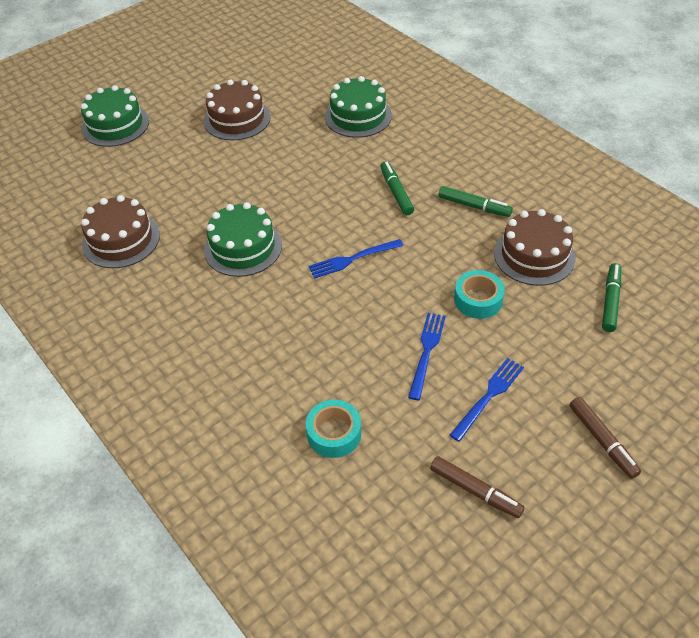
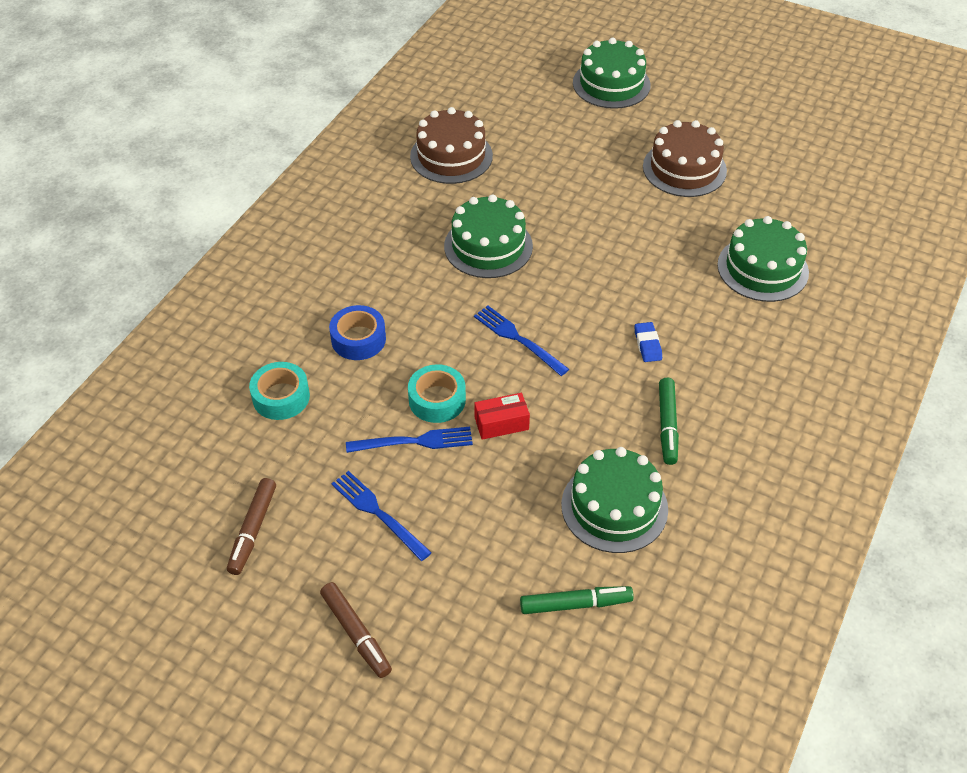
camera: 65 degrees right, 0 degrees up
green marker [380,161,414,215] -> blue eraser [635,322,662,362]
blue fork [450,358,524,442] -> blue fork turned 150 degrees counterclockwise [331,471,432,561]
turquoise tape [454,270,505,319] -> turquoise tape moved to [408,364,466,423]
brown cake [494,209,576,286] -> green cake [561,447,668,553]
brown marker [570,397,641,479] -> brown marker turned 75 degrees counterclockwise [320,582,392,678]
none -> blue tape [329,305,386,360]
none -> red box [474,393,530,440]

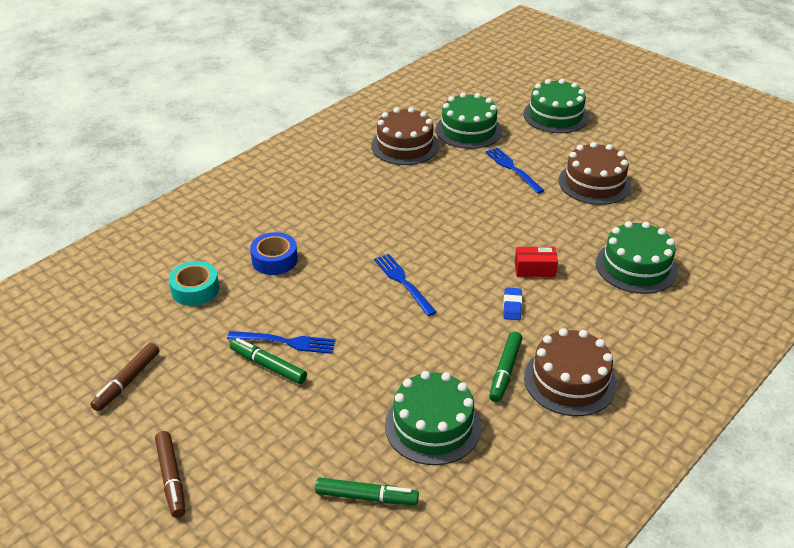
camera: 15 degrees right, 10 degrees down
blue fork [331,471,432,561] -> blue fork moved to [485,147,545,194]
turquoise tape [408,364,466,423] -> none
green cake [444,194,533,278] -> green cake moved to [436,92,502,149]
red box [474,393,530,440] -> red box moved to [515,247,558,277]
none -> green marker [230,338,307,384]
none -> brown cake [524,328,617,416]

